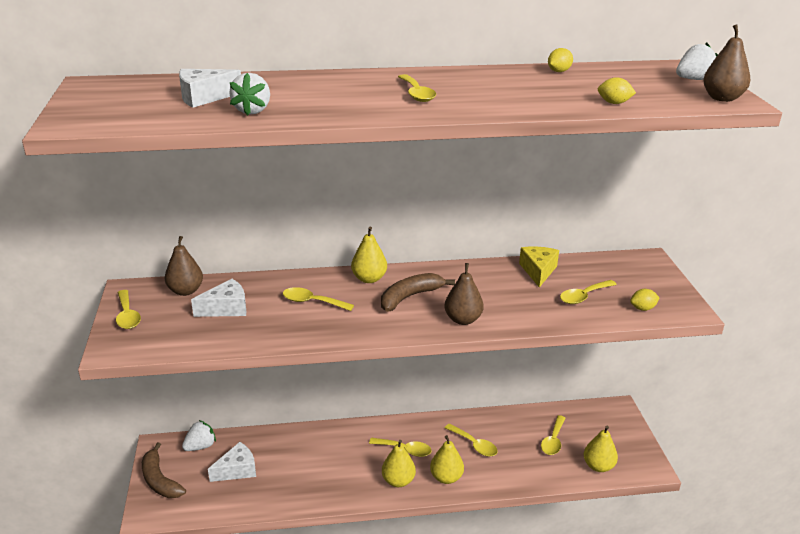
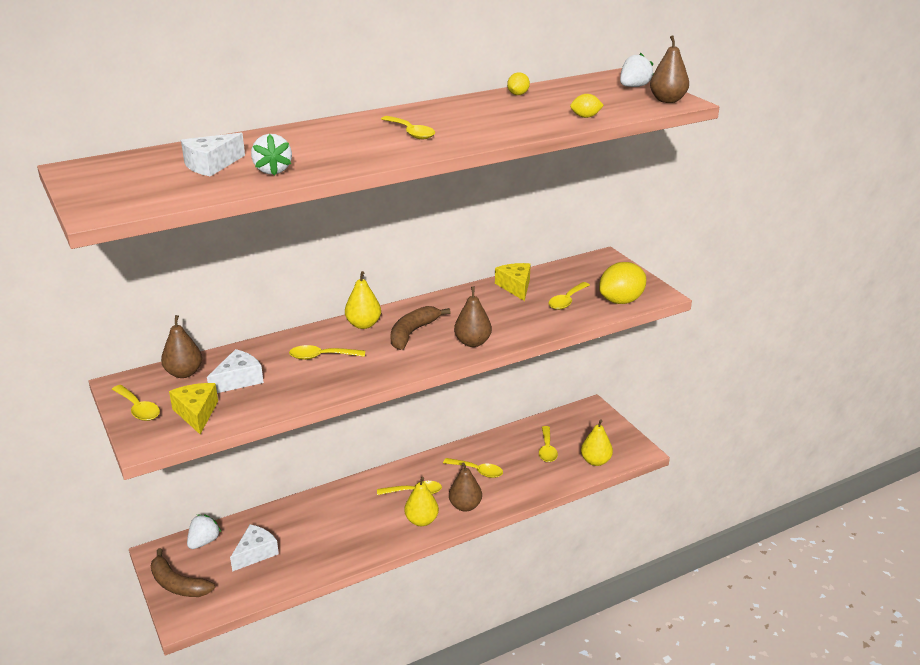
camera: 20 degrees left, 0 degrees up
yellow pear [430,435,464,484] -> brown pear [449,462,482,511]
yellow lemon [630,289,660,311] -> yellow lemon [599,262,646,304], size x2.05
none -> yellow cheese [169,383,218,434]

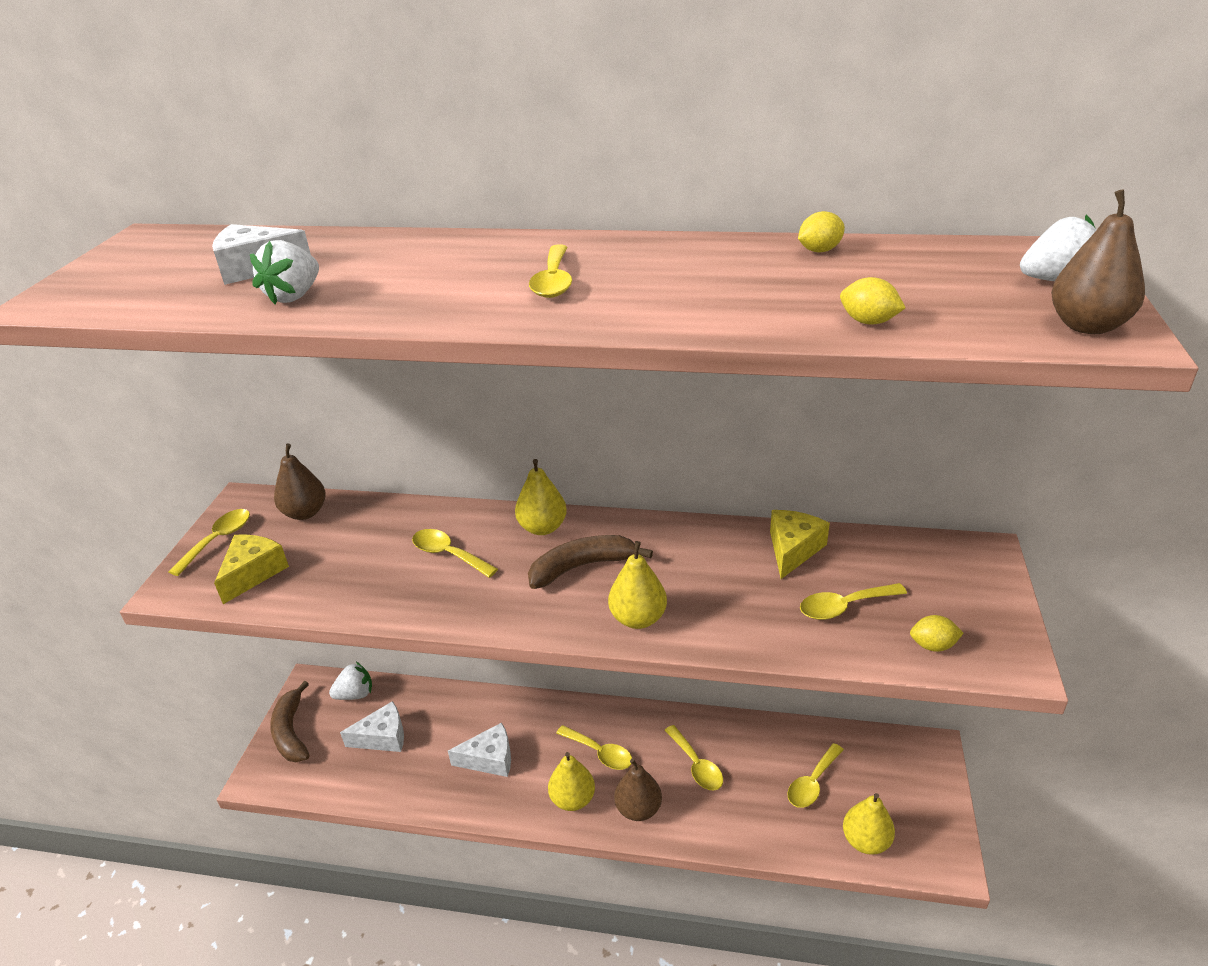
camera: 40 degrees right, 5 degrees up
yellow spoon [112,385,160,421] -> yellow spoon turned 150 degrees counterclockwise [168,509,250,576]
white cheese [207,349,264,393] -> white cheese moved to [448,723,511,777]
brown pear [454,287,492,347] -> yellow pear [608,541,667,629]
yellow lemon [599,262,646,304] -> yellow lemon [910,615,964,652], size x0.49

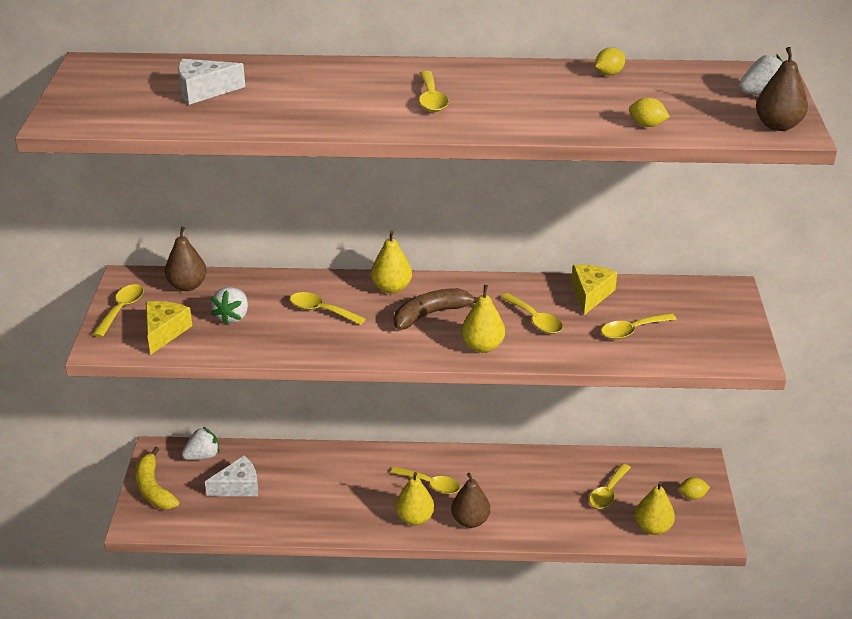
camera: 10 degrees left, 0 degrees up
white strawberry [250,240,319,305] -> white strawberry moved to [211,287,248,325]
brown banana [270,681,309,762] -> yellow banana [135,447,179,509]
white cheese [448,723,511,777] -> none
yellow spoon [665,725,723,790] -> yellow spoon moved to [501,293,563,334]
yellow lemon [910,615,964,652] -> yellow lemon moved to [678,477,710,500]

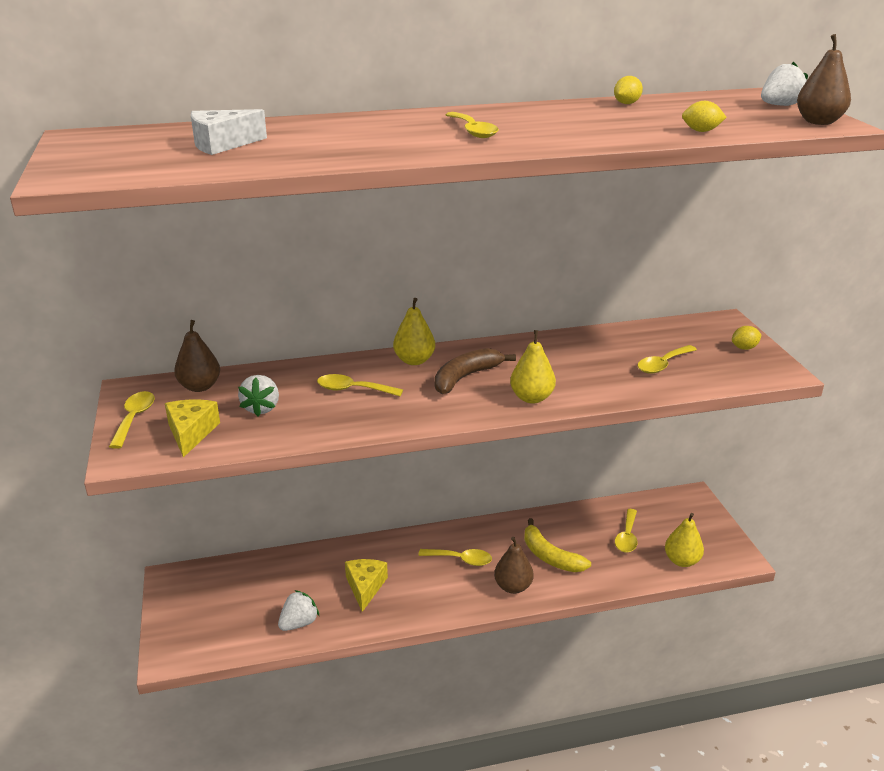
camera: 15 degrees left, 5 degrees down
yellow banana [135,447,179,509] -> yellow banana moved to [524,518,591,572]
white strawberry [182,427,220,460] -> white strawberry moved to [278,590,319,631]
white cheese [205,456,258,496] -> none
yellow pear [395,472,434,525] -> none
yellow spoon [501,293,563,334] -> none
yellow cheese [571,265,617,315] -> yellow cheese moved to [345,559,388,612]
yellow lemon [678,477,710,500] -> yellow lemon moved to [732,326,761,350]

